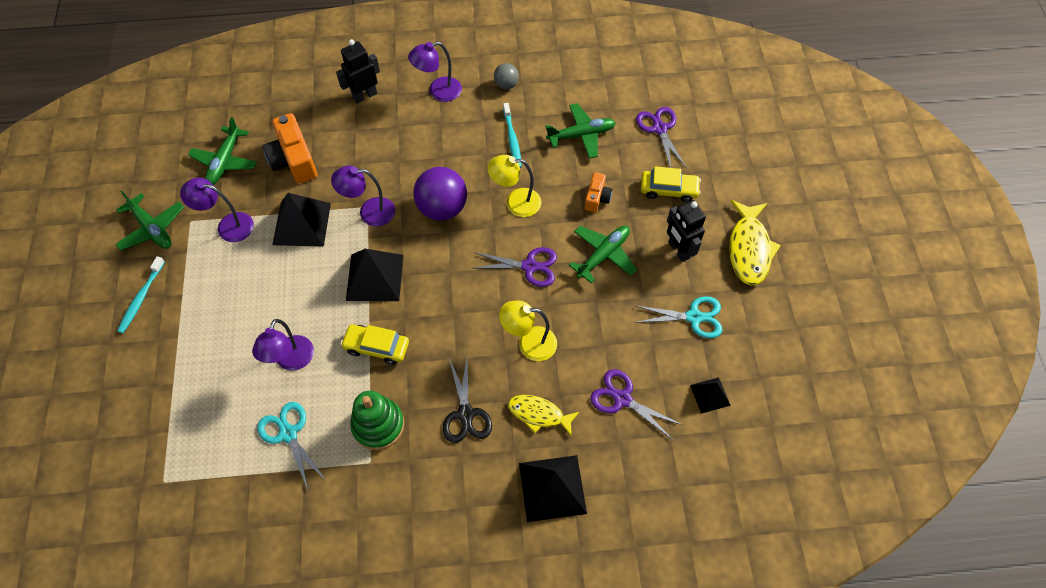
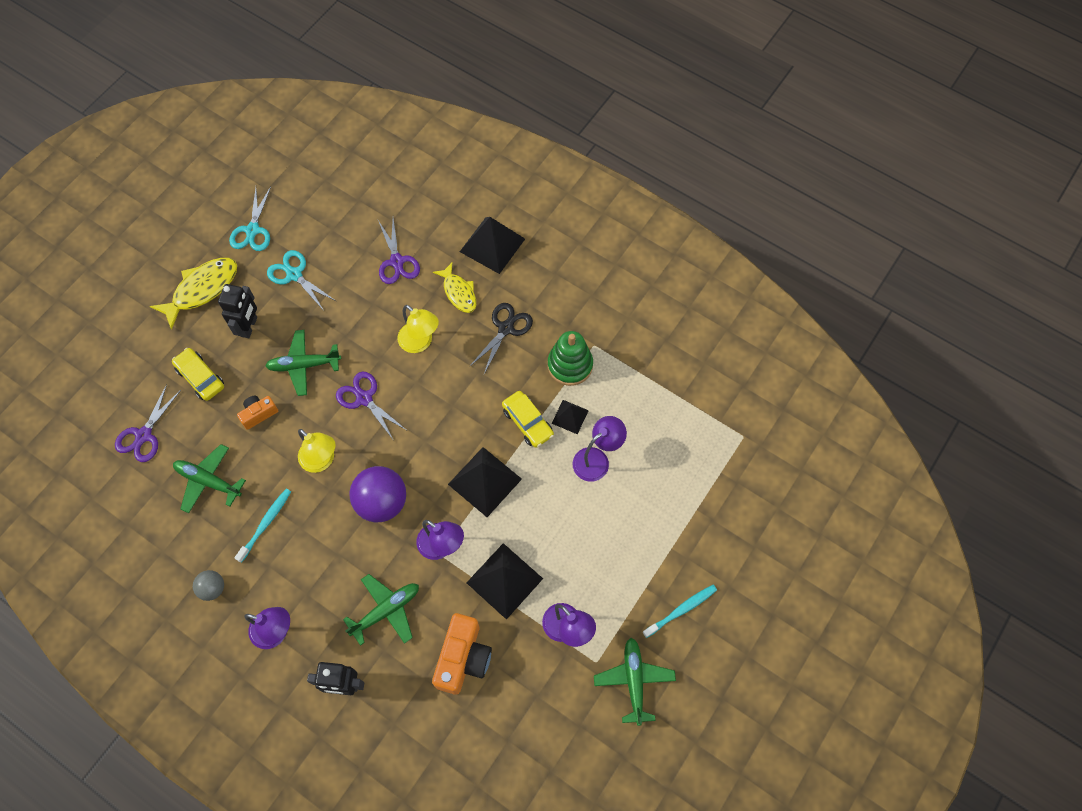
camera: 140 degrees left, 5 degrees up
green plane [188,117,257,185] -> green plane moved to [343,574,419,646]
turquoise scissors [257,402,326,492] -> turquoise scissors moved to [229,187,271,251]
black pyramid [690,377,731,414] -> black pyramid moved to [551,400,589,434]

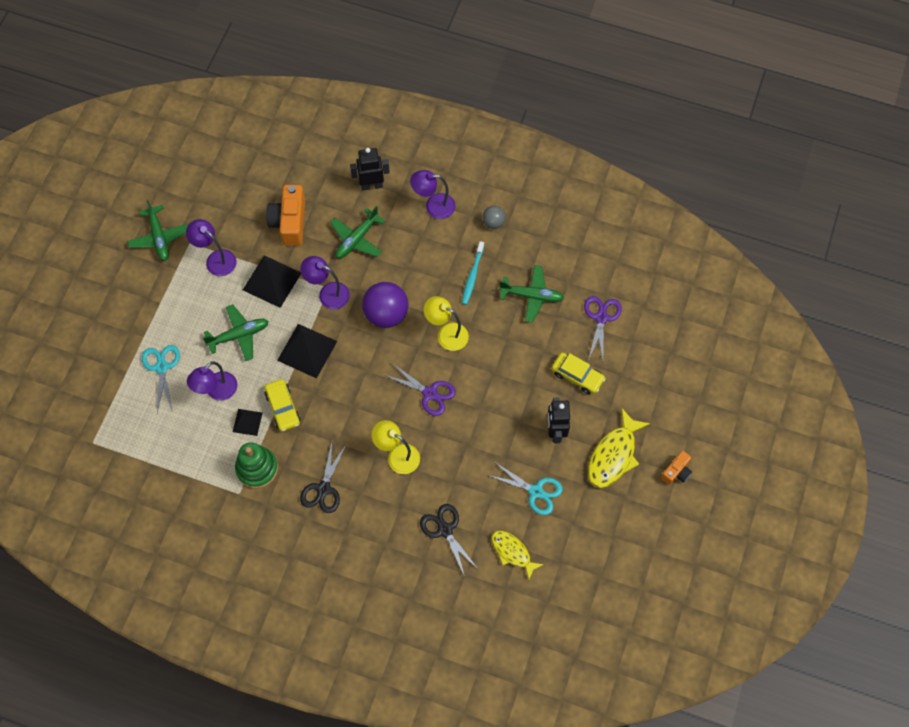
camera: 165 degrees right, 0 degrees up
turquoise scissors [229,187,271,251] -> turquoise scissors moved to [142,345,180,413]
orange camera [237,396,278,430] -> orange camera moved to [661,451,692,485]
green plane [265,330,341,396] -> green plane moved to [203,304,269,361]
purple scissors [378,218,420,284] -> black scissors [420,504,479,577]
yellow fish [433,263,476,313] -> yellow fish moved to [492,531,544,579]
black pyramid [460,217,525,274] -> none
yellow car [502,391,554,448] -> yellow car turned 150 degrees counterclockwise [264,379,301,431]
turquoise toothbrush [643,585,717,638] -> none

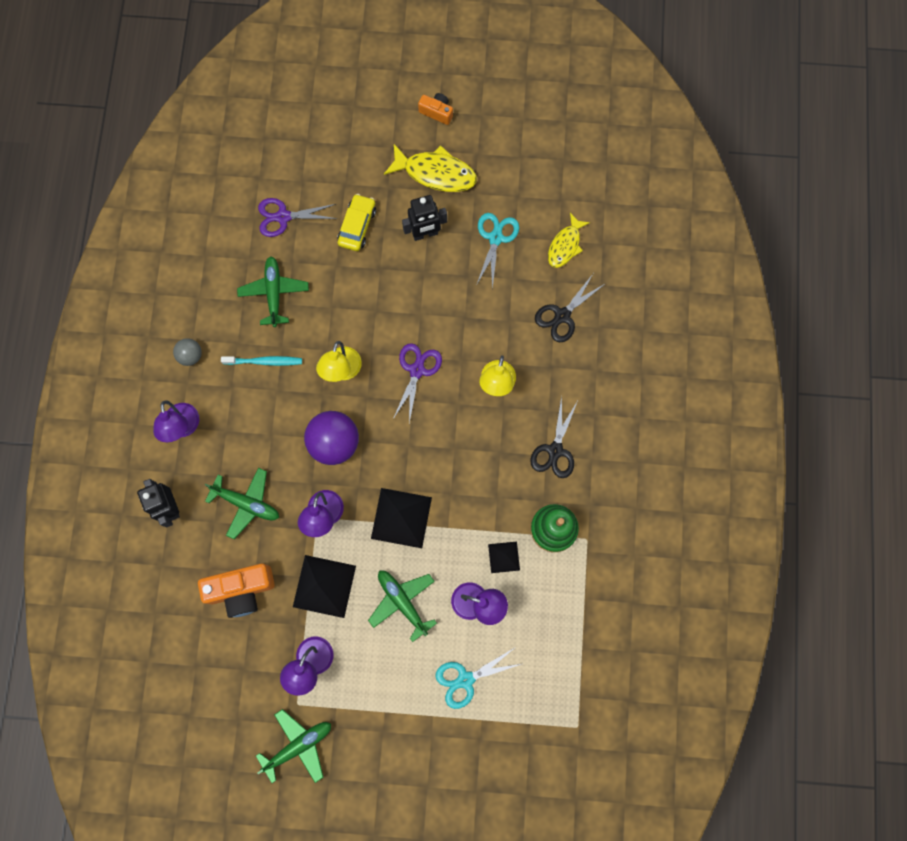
camera: 105 degrees left, 10 degrees up
yellow car [264,379,301,431] -> none
black scissors [300,443,346,513] -> black scissors turned 105 degrees clockwise [530,396,577,478]

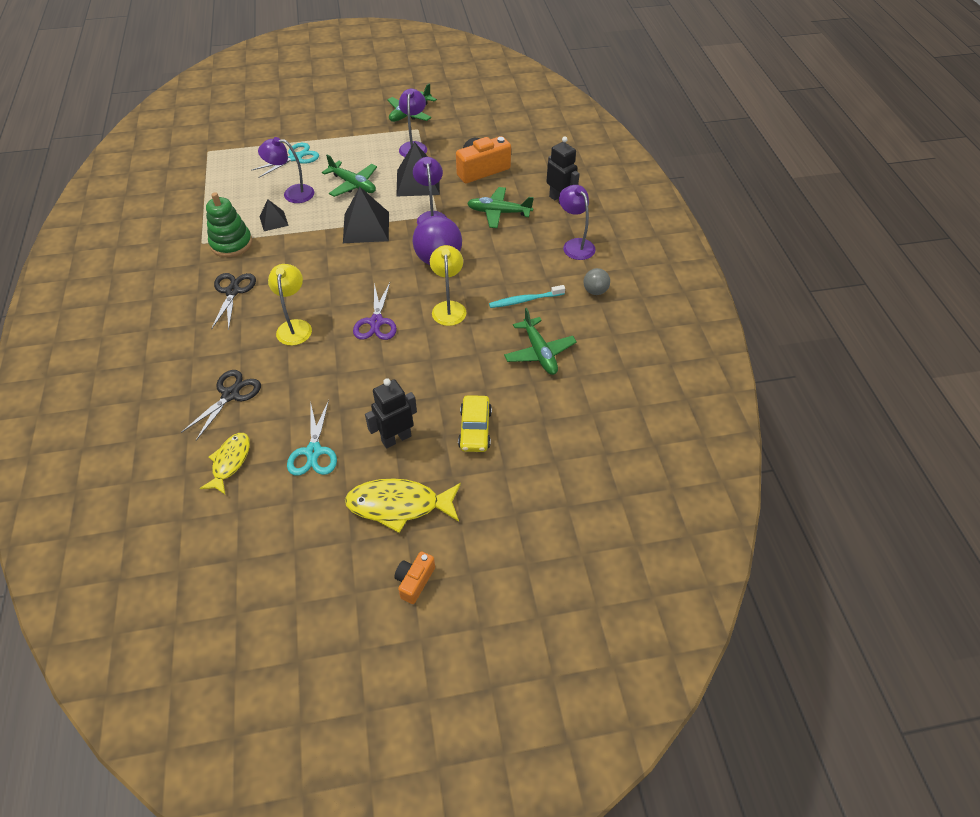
camera: 165 degrees right, 25 degrees down
purple scissors [258,198,337,237] -> none
orange camera [418,93,453,125] -> orange camera turned 105 degrees clockwise [394,551,435,604]

